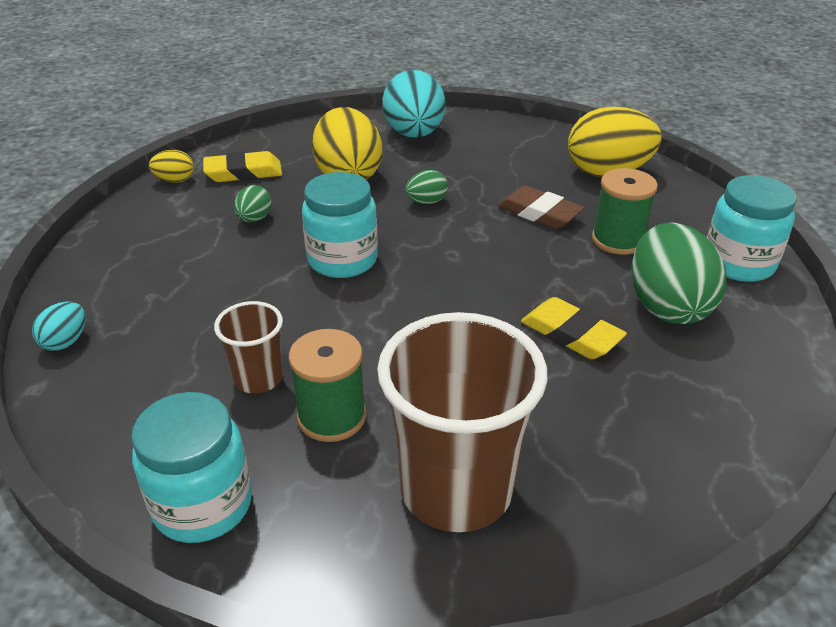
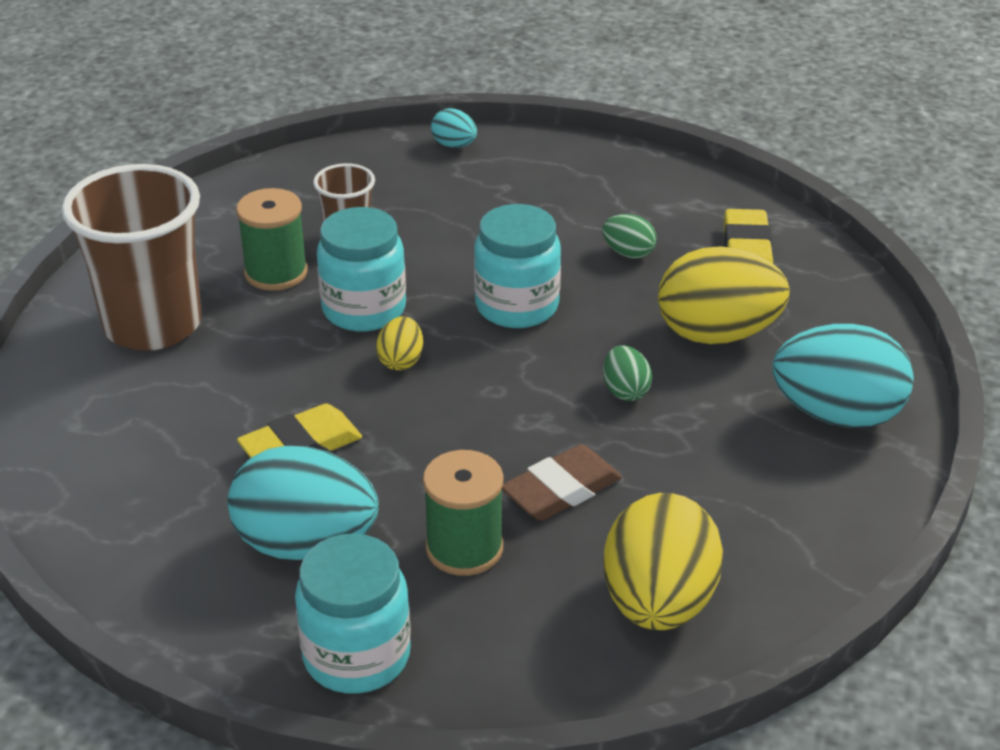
camera: 105 degrees right, 0 degrees up
turquoise jar [131,392,252,543] -> turquoise jar moved to [317,207,406,332]
yellow egg [149,150,194,183] -> yellow egg moved to [376,317,423,370]
green egg [632,222,727,324] -> turquoise egg [228,446,379,560]

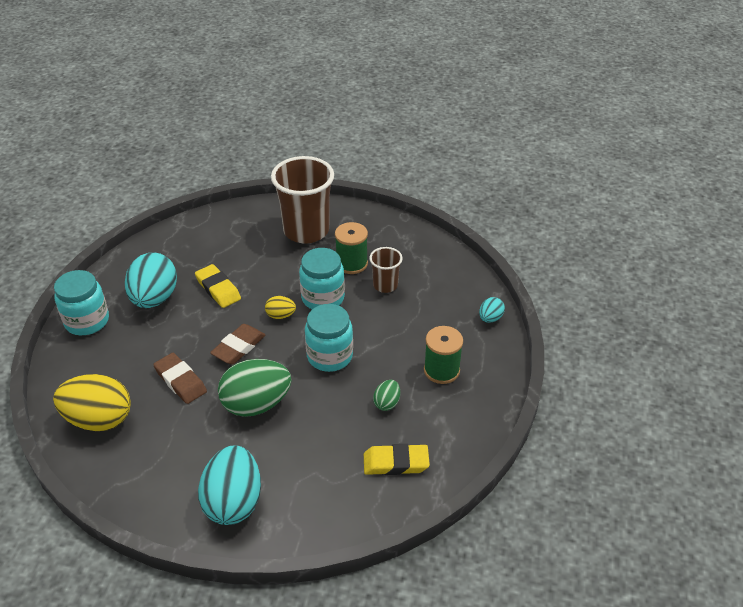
camera: 85 degrees right, 5 degrees up
green spool [423,450,503,576] -> green spool moved to [424,326,463,384]
green egg [603,346,652,401] -> green egg [218,359,291,417], size x2.13
yellow egg [658,246,790,344] -> none
none -> brown eraser [210,324,265,365]

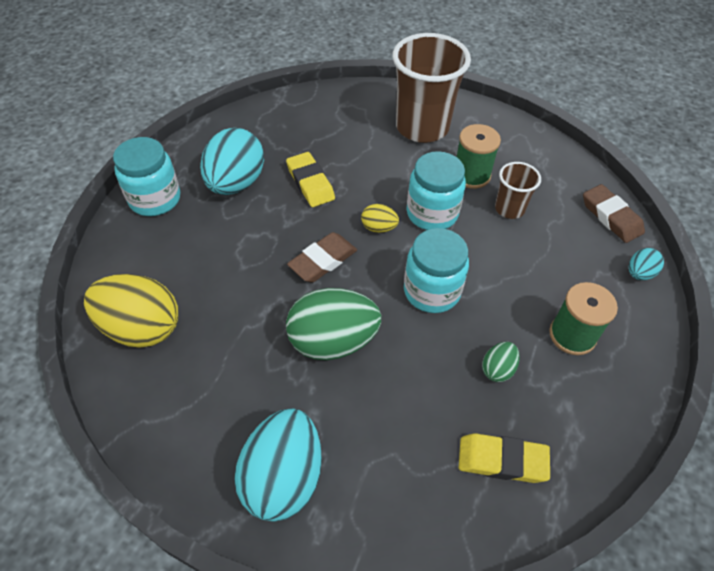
camera: 10 degrees right, 10 degrees up
brown eraser [153,353,207,404] -> brown eraser moved to [583,184,645,243]

